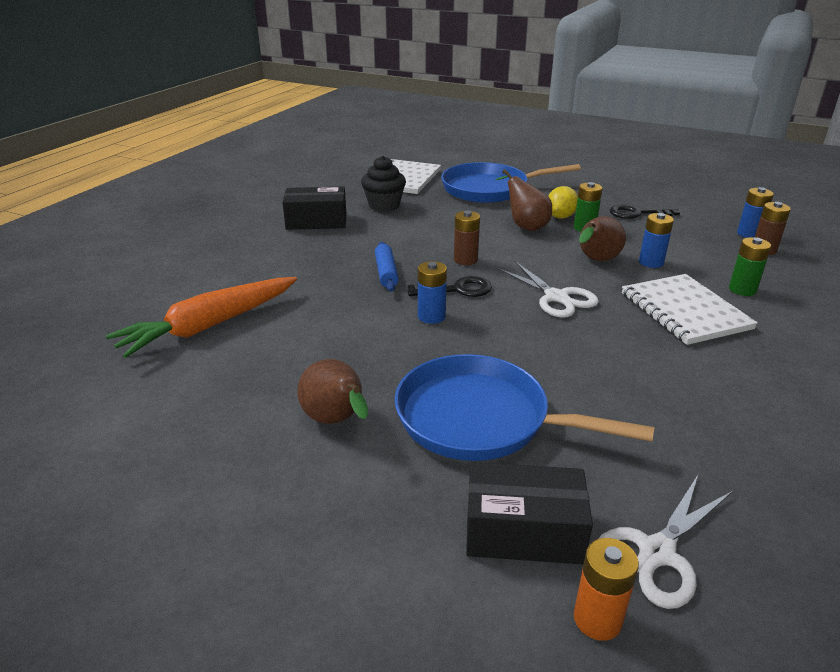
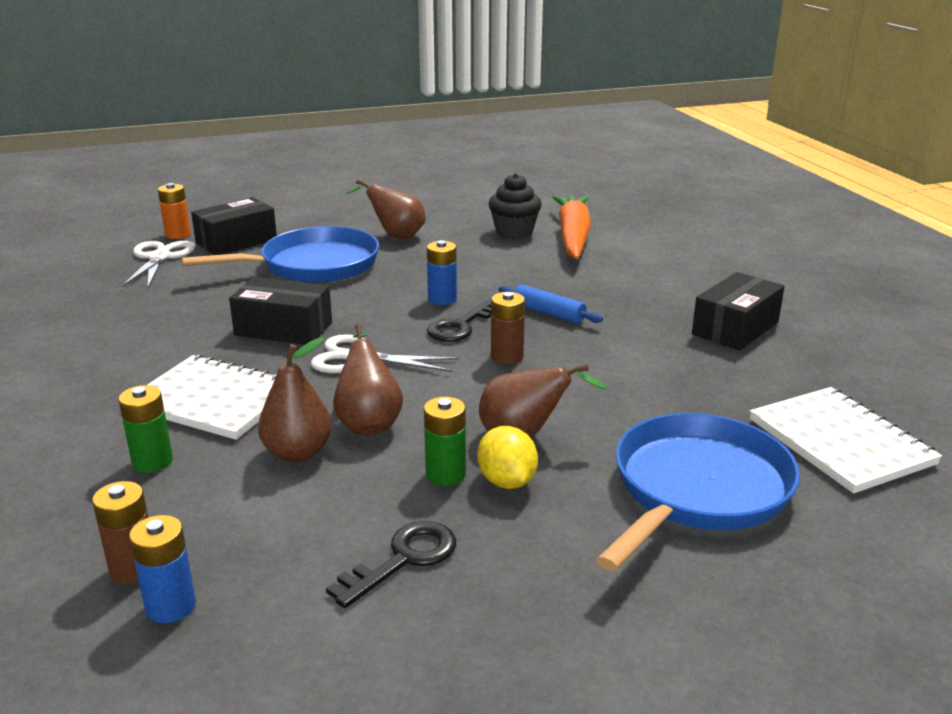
camera: 135 degrees right, 5 degrees down
black cupcake [361,156,406,212] -> black cupcake moved to [488,173,542,239]
blue battery [639,213,674,268] -> brown pear [258,337,332,462]
none -> black box [229,277,332,344]

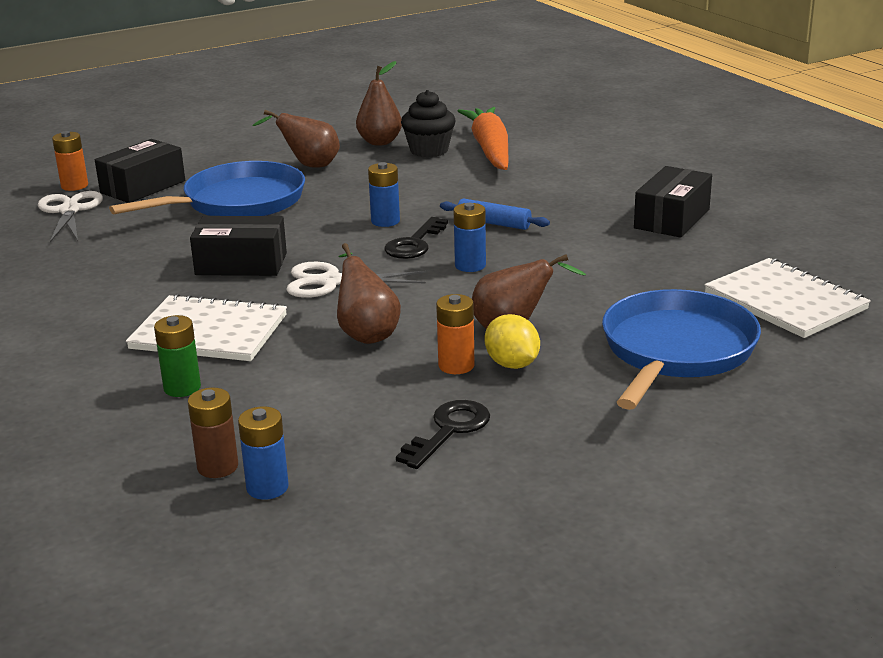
camera: 10 degrees left, 0 degrees up
brown pear [258,337,332,462] -> brown pear moved to [356,61,402,146]
green battery [424,397,466,486] -> orange battery [436,294,475,374]
brown battery [491,292,525,364] -> blue battery [453,203,486,272]

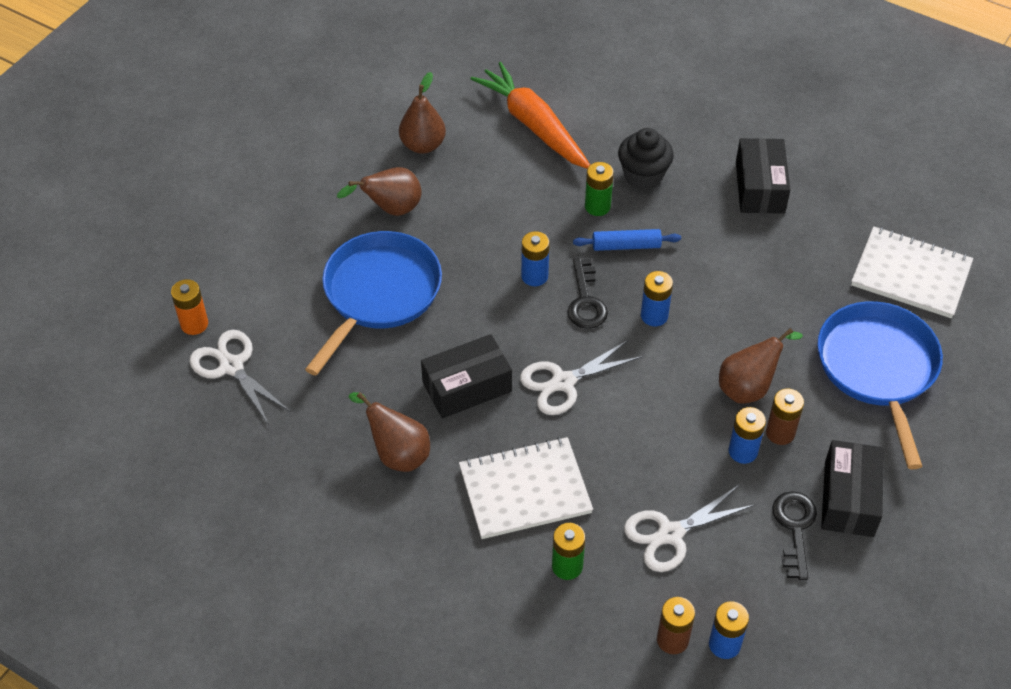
camera: 30 degrees left, 25 degrees up
black box [95,139,185,203] -> black box moved to [821,440,884,537]
brown pear [337,243,401,344] -> brown pear moved to [349,392,430,472]
black cupcake [401,90,456,158] -> black cupcake moved to [618,128,674,190]
orange battery [436,294,475,374] -> blue battery [728,407,766,464]
yellow lemon [484,314,540,369] -> brown battery [766,389,804,445]
none -> green battery [585,162,614,216]
none -> white scissors [624,485,755,572]

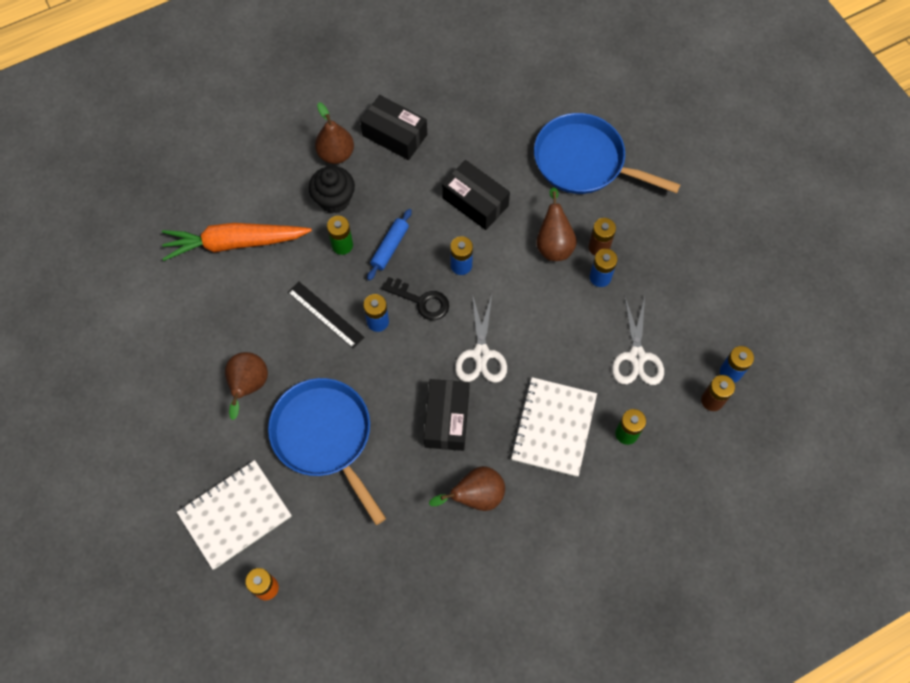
camera: 60 degrees left, 15 degrees up
white scissors [189,330,291,425] -> none
brown pear [399,72,446,154] -> brown pear moved to [315,103,354,164]
black key [772,491,817,580] -> none
black box [821,440,884,537] -> black box moved to [442,160,510,230]
white notebook [851,227,973,318] -> white notebook moved to [177,460,292,570]
none -> black ruler [288,281,364,348]

